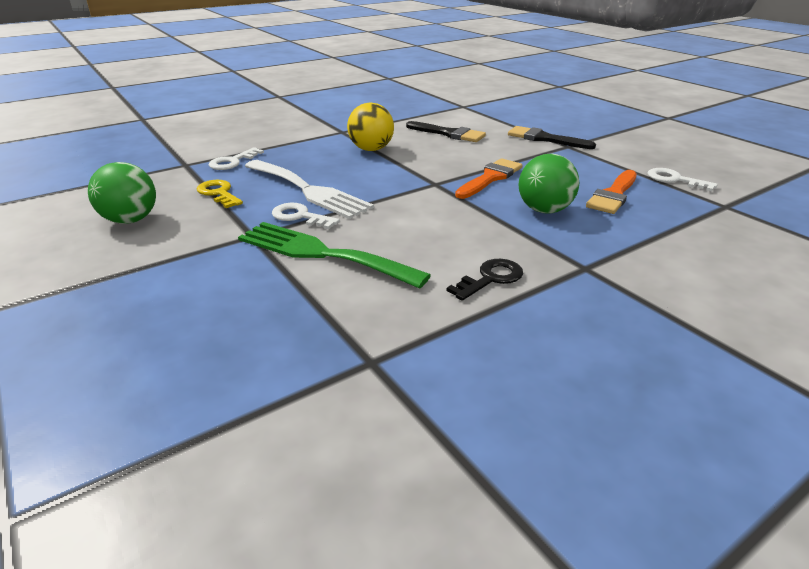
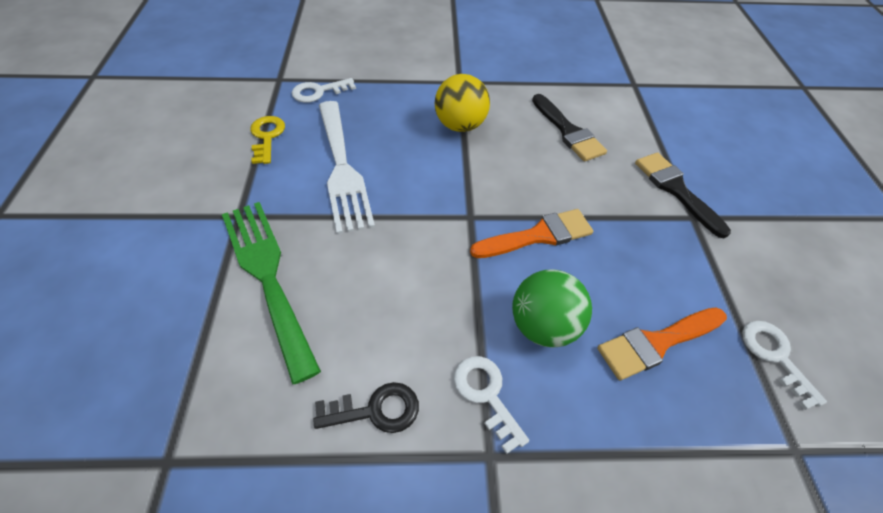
camera: 30 degrees right, 20 degrees up
green ball [88,162,156,224] -> none
white key [272,203,340,229] -> white key moved to [454,356,529,454]

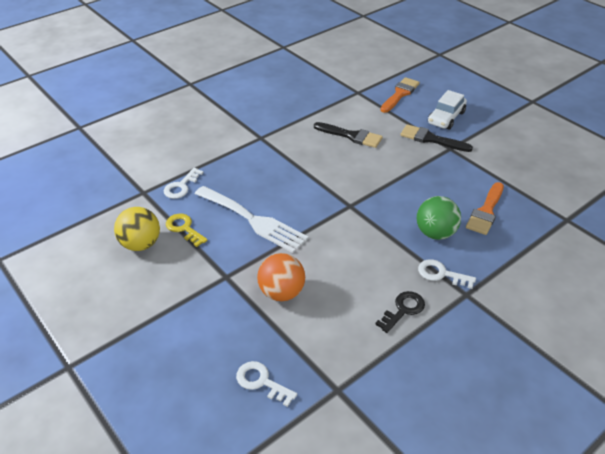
camera: 35 degrees left, 10 degrees down
green fork [222,202,321,384] -> orange ball [257,253,305,301]
yellow ball [435,74,490,132] -> yellow ball moved to [114,207,160,251]
orange brush [470,209,593,258] -> orange brush moved to [380,77,420,113]
white key [742,321,827,410] -> white key moved to [236,361,297,407]
none -> white car [428,90,467,130]

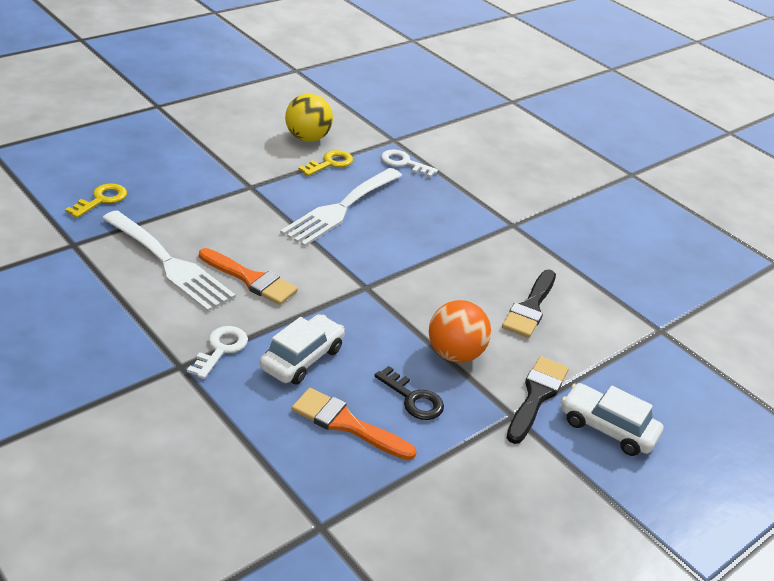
camera: 85 degrees right, 5 degrees down
white key [236,361,297,407] -> yellow key [65,183,127,218]
orange ball [257,253,305,301] -> orange ball moved to [429,300,491,363]
black key [375,291,425,333] -> black key moved to [375,366,444,420]
orange brush [380,77,420,113] -> orange brush moved to [199,248,298,305]
green ball [417,196,461,240] -> white car [260,314,345,385]
none -> white fork [102,210,236,312]

